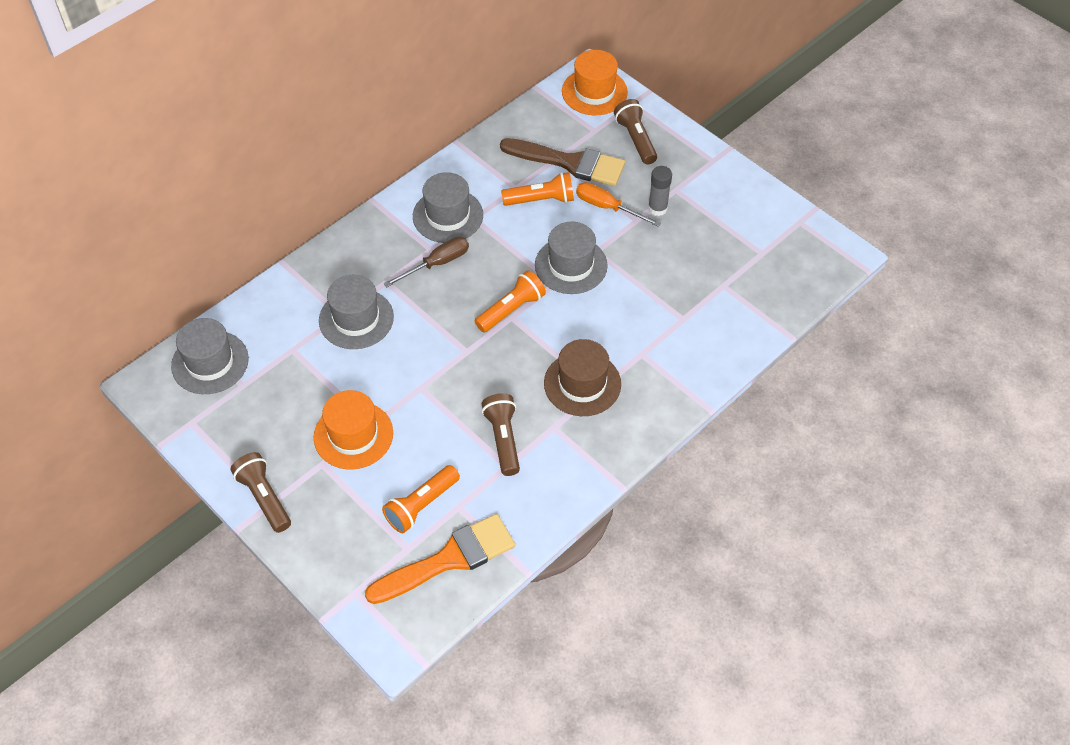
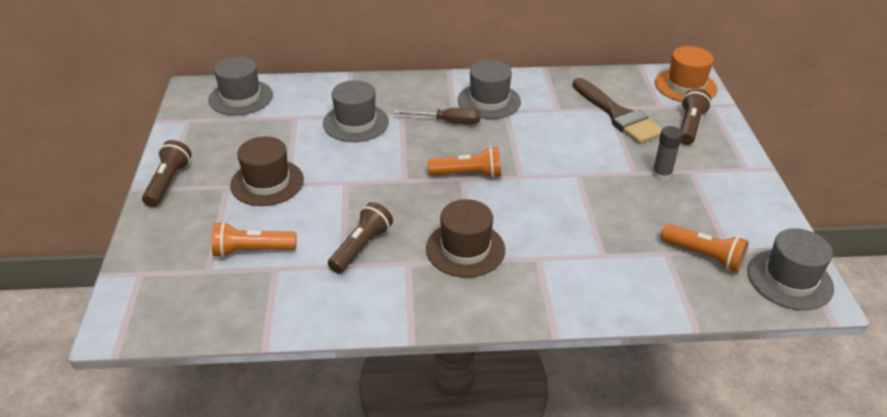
camera: 40 degrees right, 15 degrees down
orange hat [314,390,393,469] -> brown hat [230,136,304,206]
orange brush [365,514,515,604] -> none
orange flashlight [501,172,574,206] -> orange flashlight moved to [661,224,749,272]
grey hat [535,222,608,294] -> grey hat moved to [747,228,834,310]
orange screwdriver [576,182,661,227] -> none

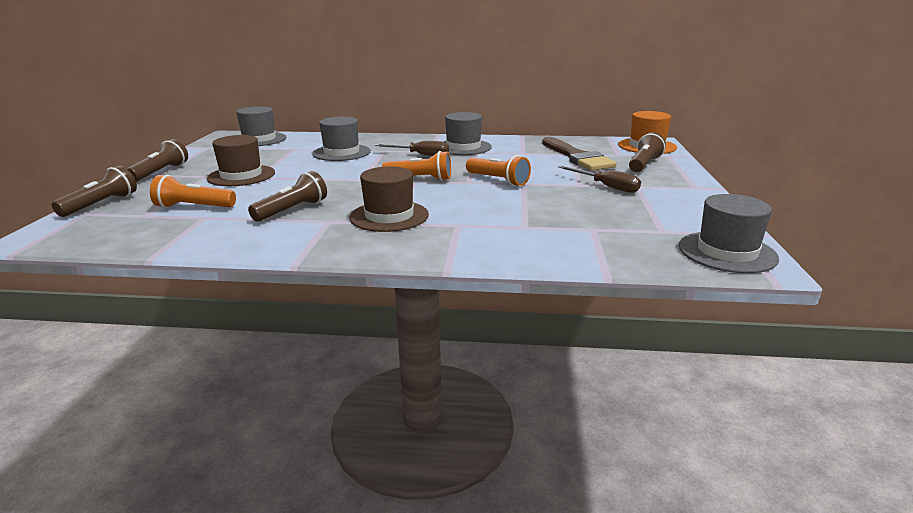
camera: 10 degrees right, 15 degrees down
grey glue stick [652,126,683,181] -> brown screwdriver [558,165,641,193]
orange flashlight [661,224,749,272] -> orange flashlight moved to [466,155,531,186]
none -> brown flashlight [52,166,137,217]

